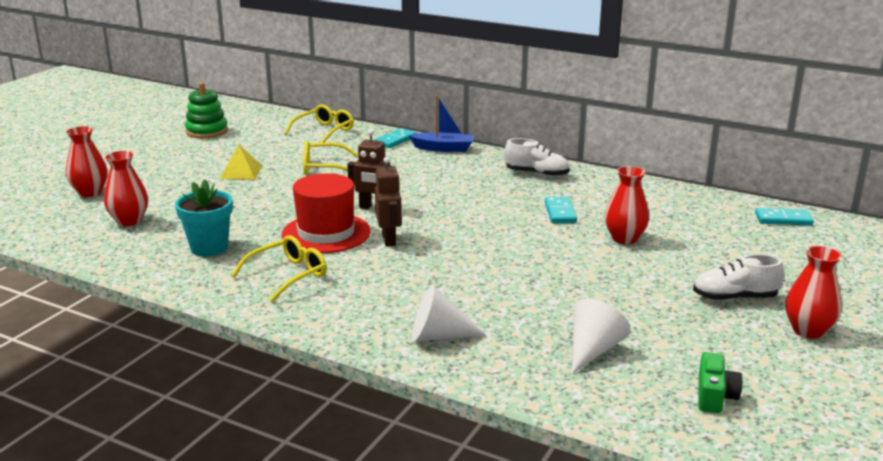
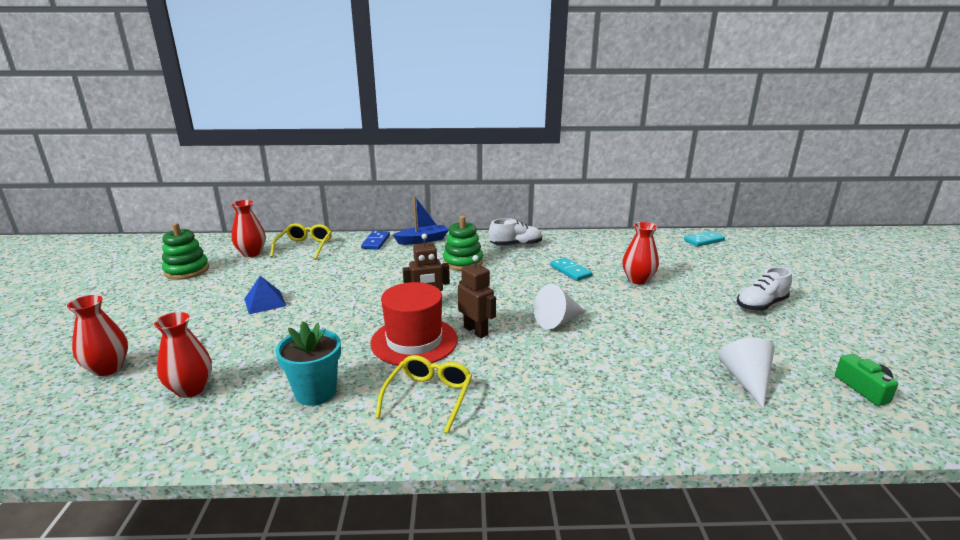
camera: 30 degrees left, 0 degrees up
yellow pyramid [220,144,262,179] -> blue pyramid [244,276,286,314]
yellow glasses [303,140,358,175] -> none
turquoise domino [374,128,417,148] -> blue domino [361,231,390,250]
white cone [412,285,487,342] -> white cone moved to [534,284,586,329]
red vase [785,246,842,339] -> red vase moved to [231,200,266,257]
none -> green stacking toy [443,216,483,271]

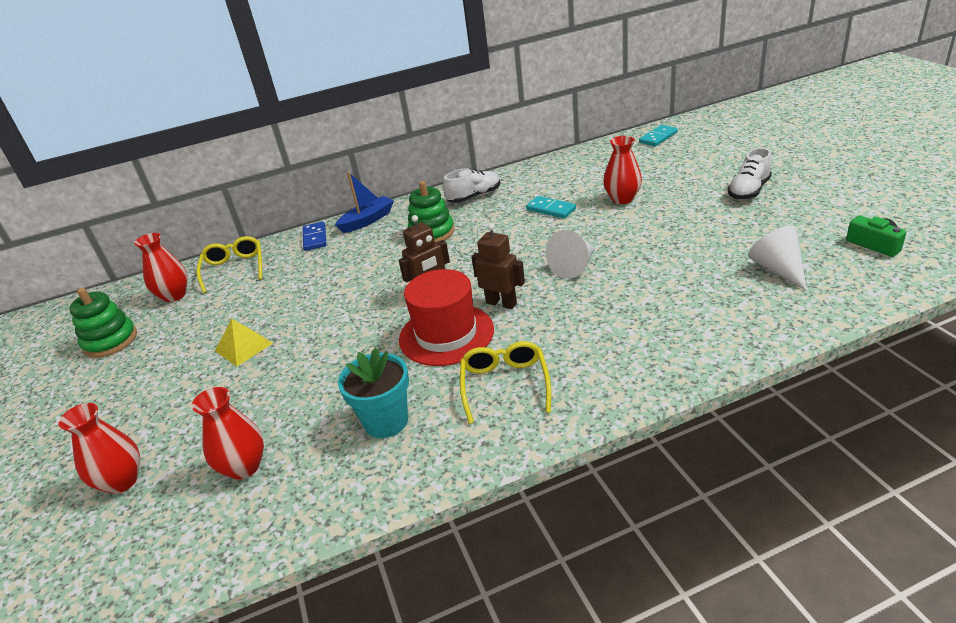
camera: 15 degrees left, 10 degrees up
blue pyramid [244,276,286,314] -> yellow pyramid [215,319,273,366]

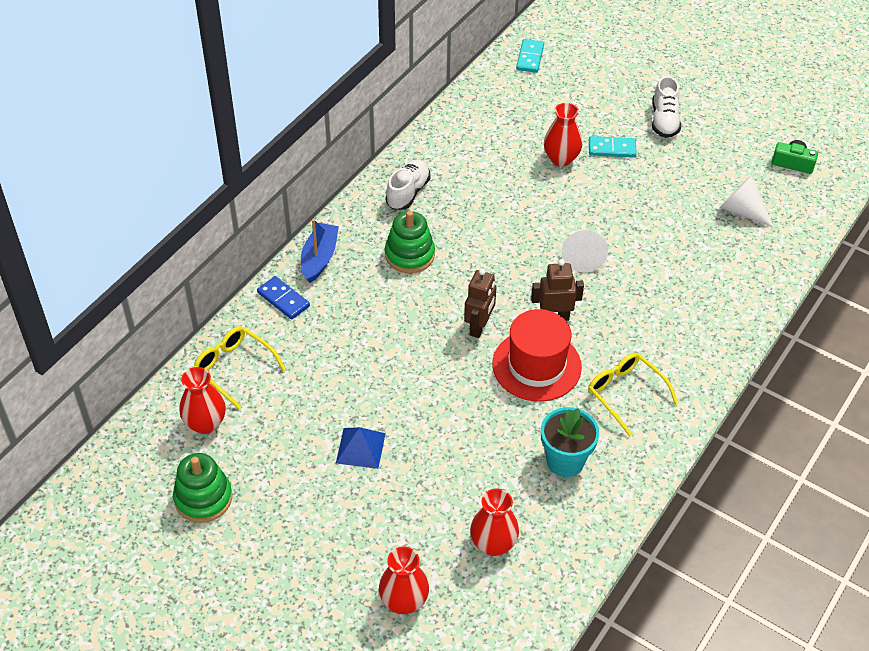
camera: 40 degrees left, 15 degrees up
yellow pyramid [215,319,273,366] -> blue pyramid [336,427,386,469]
turquoise domino [526,196,576,219] -> turquoise domino moved to [589,136,637,158]

